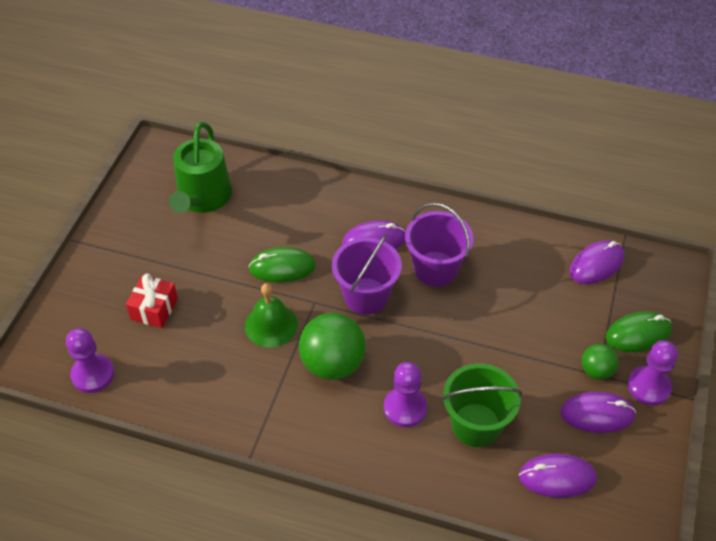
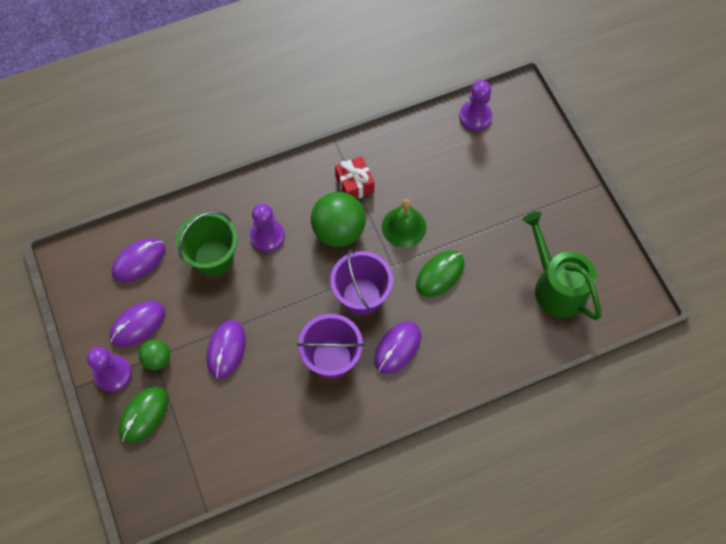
camera: 140 degrees right, 15 degrees up
red gift [126,273,178,328] -> red gift moved to [335,156,375,199]
purple mouse [569,240,624,284] -> purple mouse moved to [207,320,246,379]

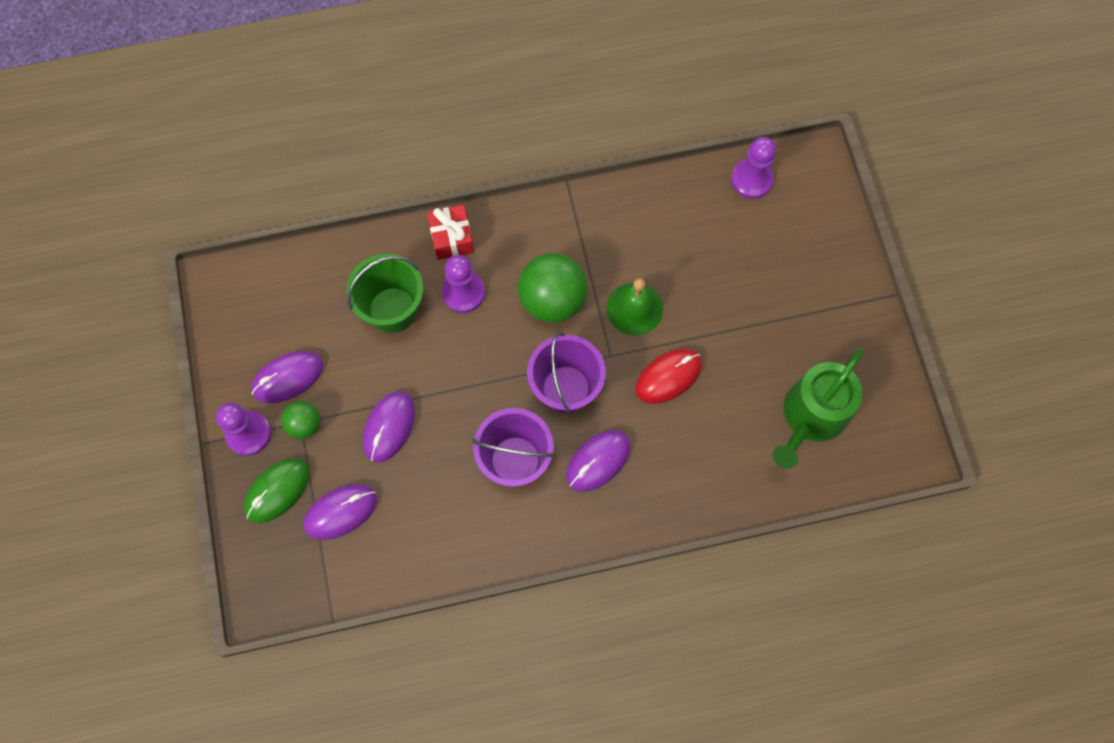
camera: 10 degrees right, 5 degrees up
purple mouse [112,238,165,282] -> purple mouse moved to [303,484,377,540]
red gift [335,156,375,199] -> red gift moved to [427,205,474,260]
green mouse [416,250,465,297] -> red mouse [636,349,702,404]
green watering can [522,211,601,320] -> green watering can turned 120 degrees counterclockwise [772,348,864,469]

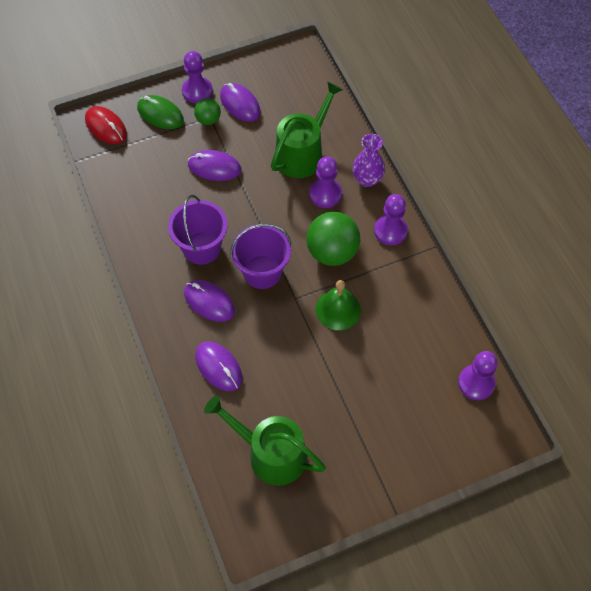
camera: 80 degrees right, 10 degrees down
purple mouse [303,484,377,540] -> purple mouse moved to [195,341,242,391]
green bucket [346,253,424,333] -> green watering can [271,81,343,178]
red gift [427,205,474,260] -> purple vase [352,134,385,187]
red mouse [636,349,702,404] -> red mouse moved to [85,106,127,144]
none -> purple pawn [374,194,408,245]

